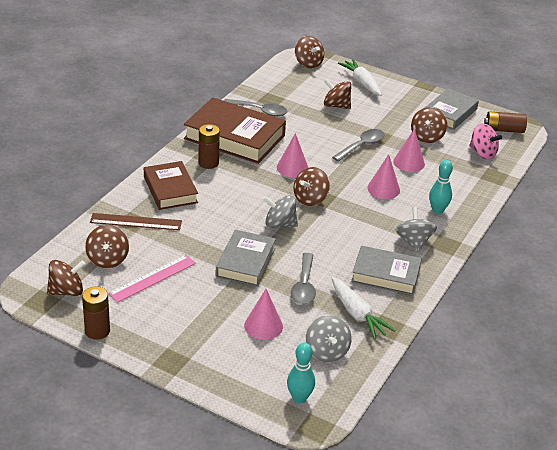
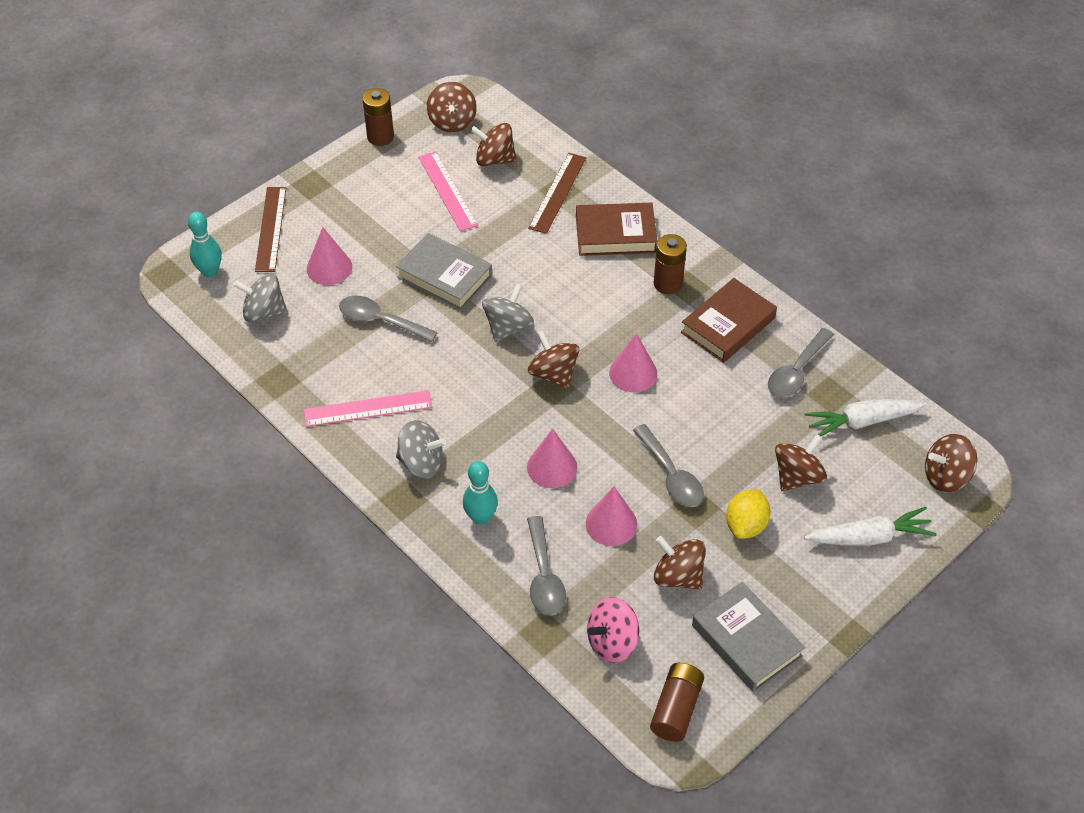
camera: 110 degrees right, 15 degrees up
brown book [184,97,286,164] -> brown book [681,278,777,363], size x0.63
white carrot [332,277,395,340] -> white carrot moved to [804,399,927,436]
grey book [351,246,422,295] -> pink ruler [304,390,432,427]
none -> brown ruler [255,187,286,272]
none -> grey spoon [527,516,566,616]
none -> yellow lemon [726,489,770,539]

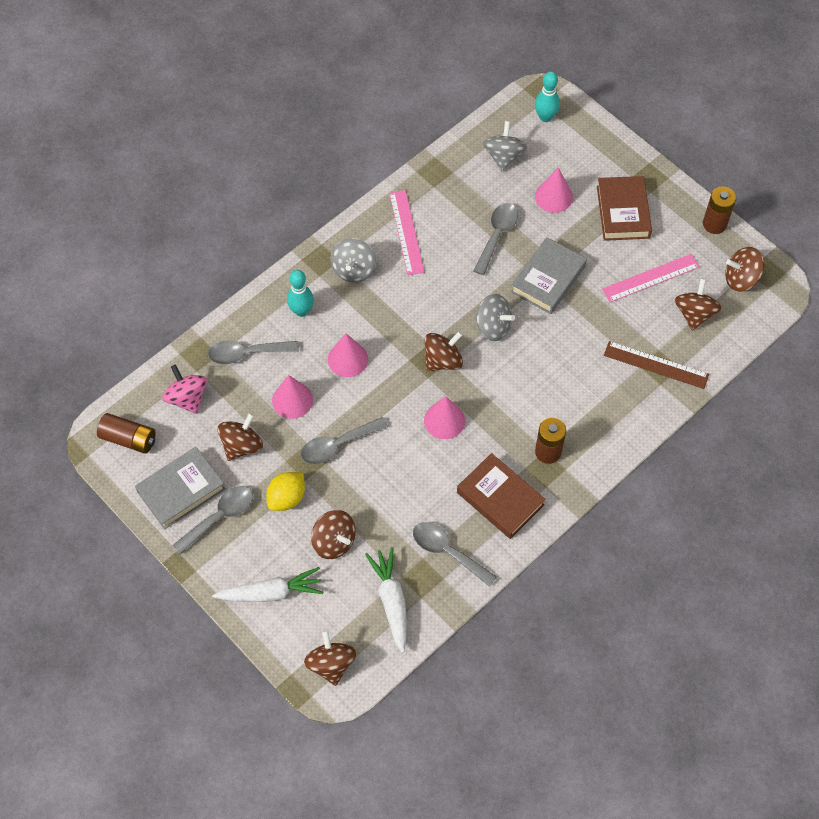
camera: 90 degrees right, 10 degrees up
brown ruler [255,187,286,272] -> none
brown book [576,203,658,256] -> brown book moved to [597,176,652,241]
yellow lemon [726,489,770,539] -> yellow lemon turned 75 degrees counterclockwise [266,472,305,511]
white carrot [804,507,937,546] -> white carrot turned 90 degrees counterclockwise [212,567,323,602]
none -> grey spoon [172,486,253,554]

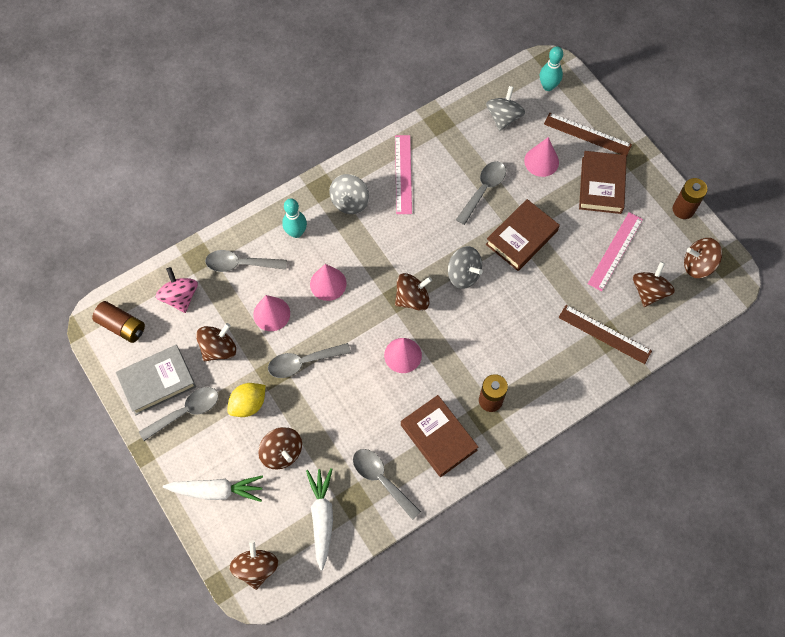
camera: 10 degrees right, 5 degrees up
grey book [511,237,587,314] -> brown book [486,199,560,271]
pink ruler [602,254,700,302] -> pink ruler turned 45 degrees counterclockwise [588,212,643,291]
none -> brown ruler [544,113,632,156]

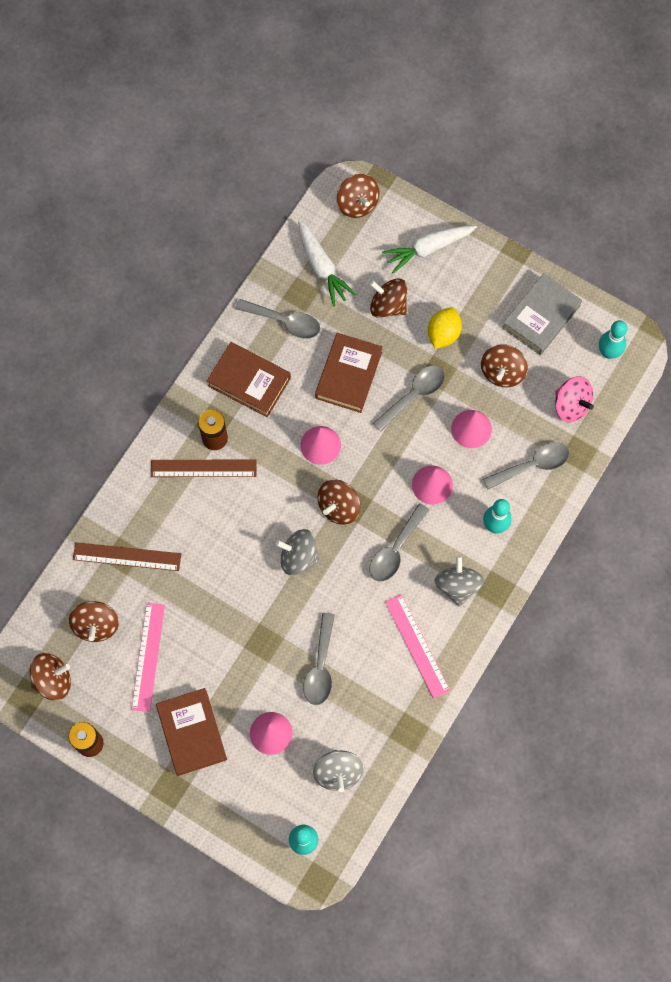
camera: 155 degrees right, 5 degrees up
brown battery [92,301,145,343] -> turquoise bowling pin [599,320,627,359]
grey spoon [139,387,219,441] -> grey spoon moved to [369,503,429,581]
brown book [486,199,560,271] -> brown book moved to [315,333,383,413]
brown ruler [544,113,632,156] -> brown ruler moved to [151,460,257,477]

